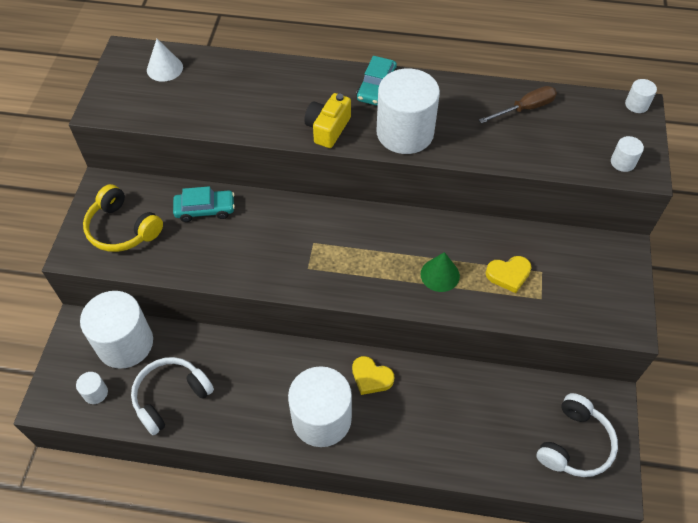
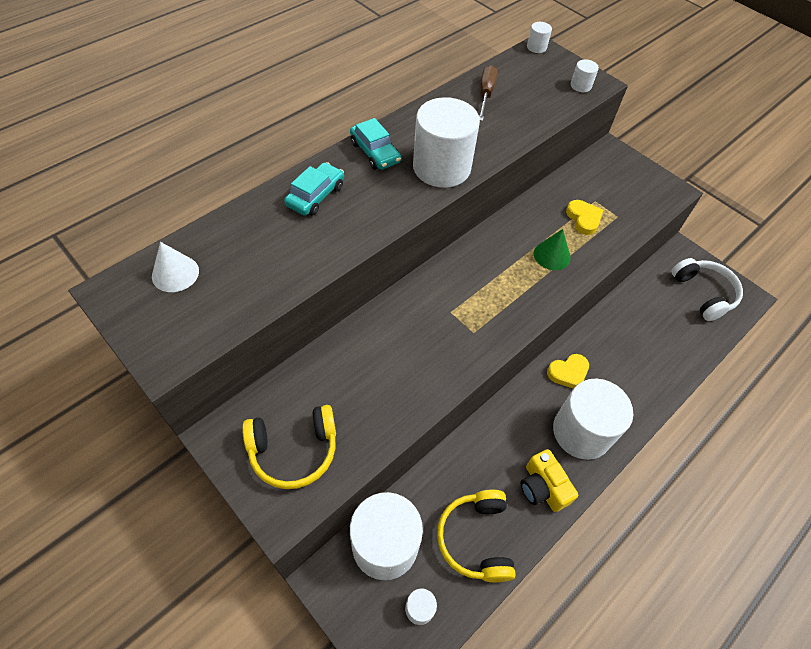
camera: 55 degrees left, 0 degrees up
white headphones [131,357,214,435] -> yellow headphones [437,490,516,582]
turquoise car [173,186,235,222] -> turquoise car moved to [284,162,344,216]
yellow camera [304,93,351,148] -> yellow camera moved to [521,449,578,512]
yellow heart [486,256,532,293] -> yellow heart turned 45 degrees counterclockwise [566,200,603,235]

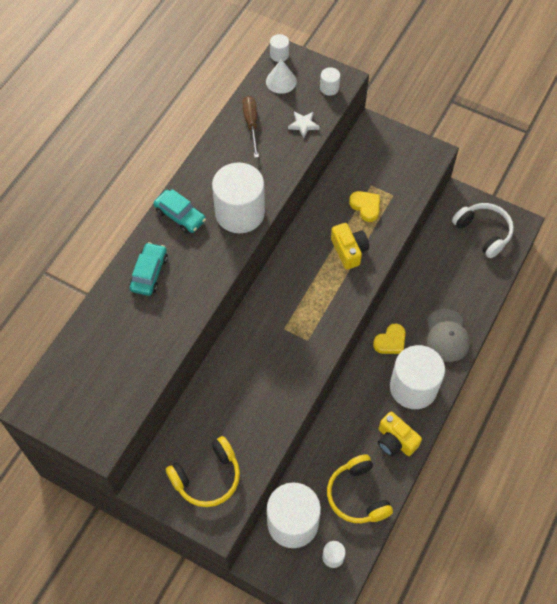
camera: 15 degrees left, 5 degrees up
white cone [152,242,199,292] -> white cone moved to [266,59,297,94]
green cone [534,229,571,270] -> yellow camera [331,223,369,269]
none -> white star [288,112,320,138]
none -> grey cap [427,309,470,362]

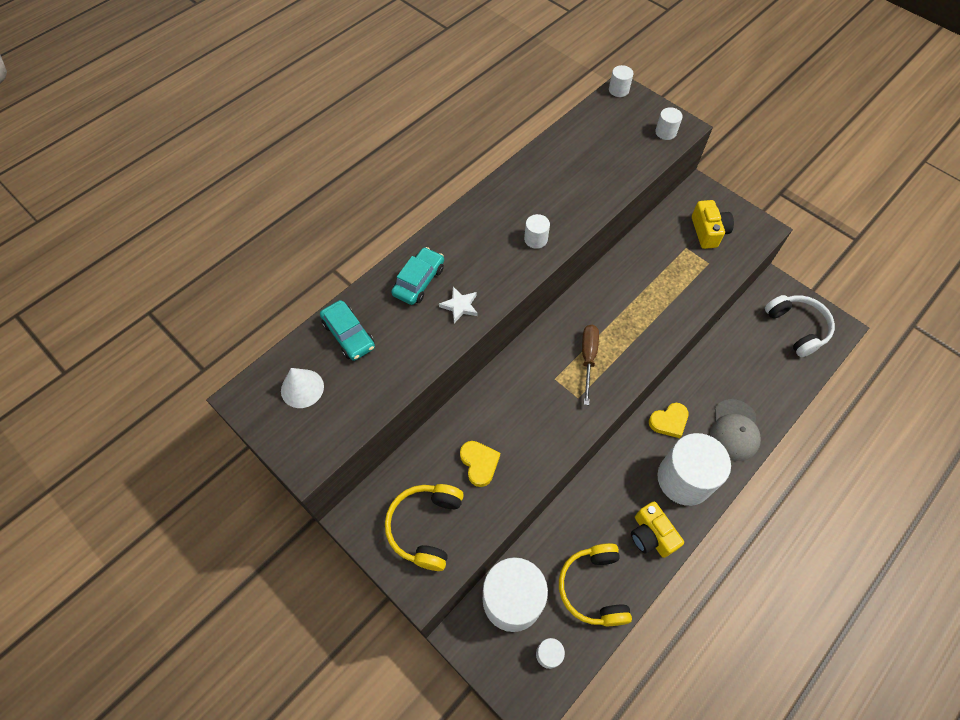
camera: 15 degrees right, 0 degrees up
turquoise car [153,189,206,233] -> turquoise car moved to [320,300,375,361]
yellow headphones [166,436,240,507] -> yellow headphones turned 120 degrees clockwise [385,484,464,571]
white cylinder [212,162,265,233] -> white cylinder [524,214,550,249], size x0.42
brown screwdriver [242,96,259,158] -> brown screwdriver moved to [582,325,599,405]
white cone [266,59,297,94] -> white cone moved to [281,368,324,408]
white star [288,112,320,138] -> white star moved to [439,287,478,323]
yellow camera [331,223,369,269] -> yellow camera moved to [692,200,734,249]
yellow heart [349,191,380,222] -> yellow heart moved to [460,441,500,487]

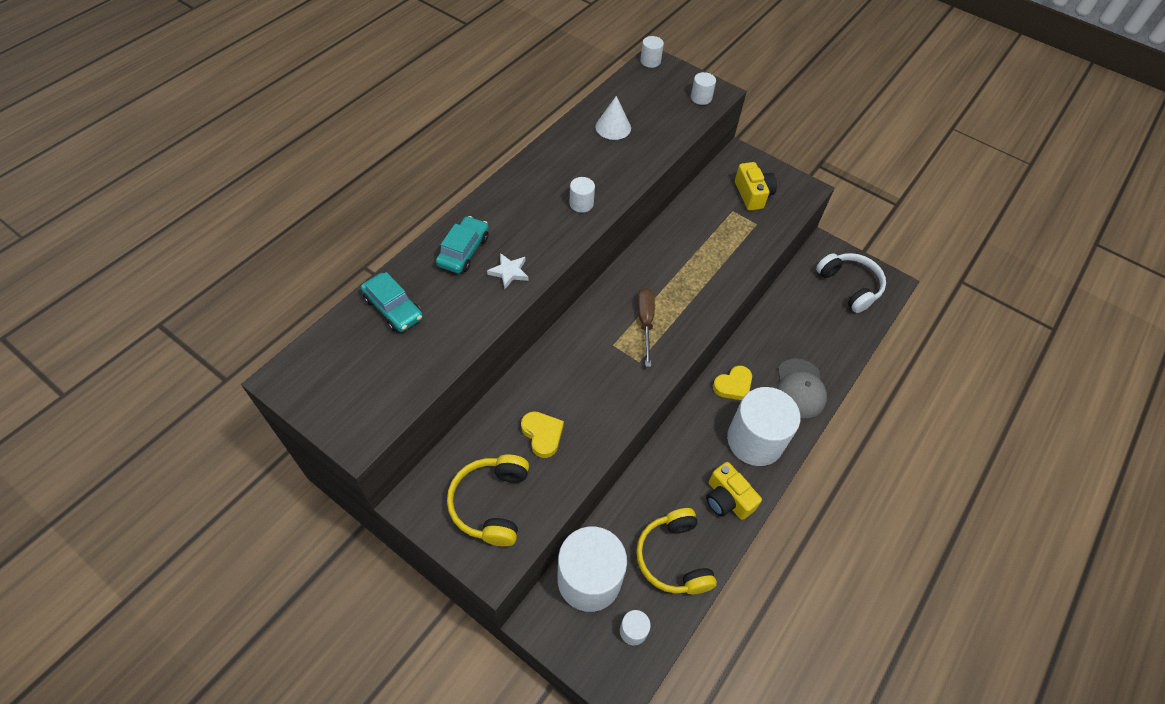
camera: 10 degrees left, 5 degrees down
white cone [281,368,324,408] -> white cone moved to [595,96,631,140]

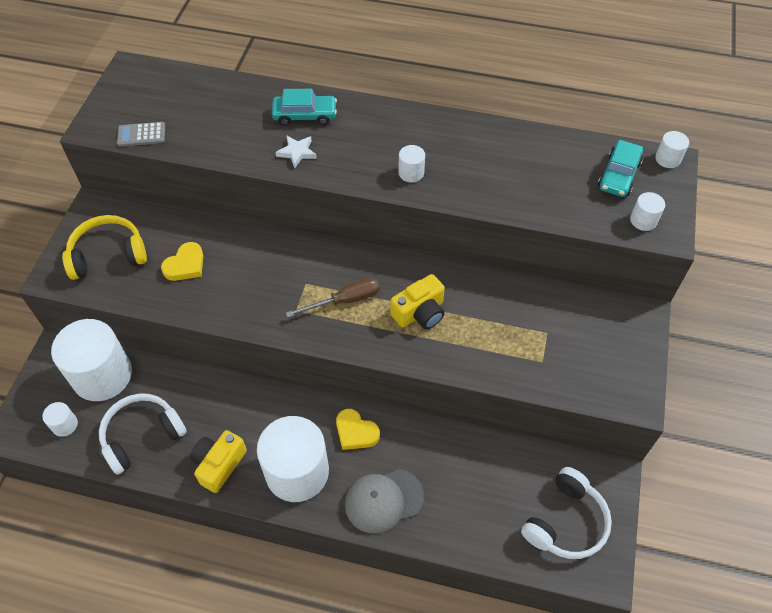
camera: 70 degrees right, 0 degrees up
turquoise car [361,272,423,332] -> turquoise car moved to [598,140,643,197]
white cone [595,96,631,140] -> none
yellow headphones [636,508,717,594] -> white headphones [99,393,187,474]
yellow camera [735,162,777,211] -> yellow camera moved to [390,274,445,330]
none -> grey calculator [117,122,165,147]

